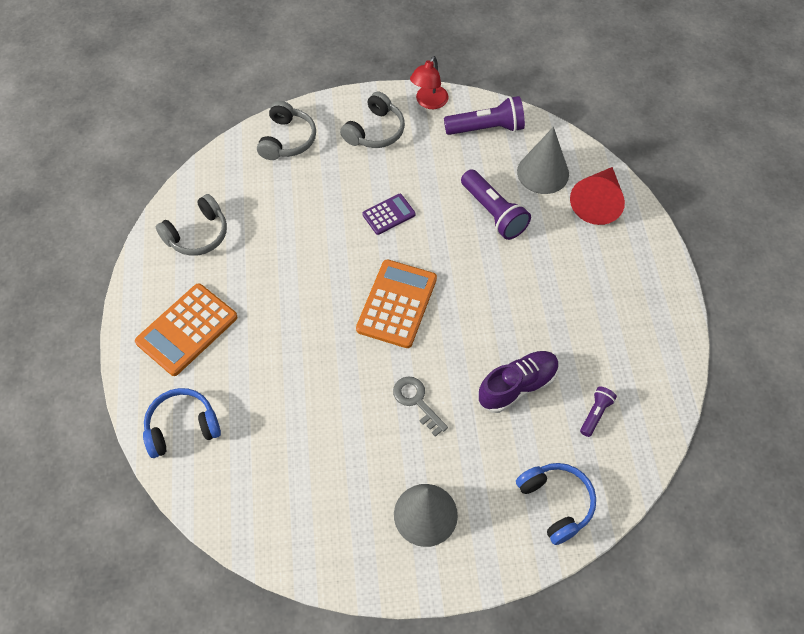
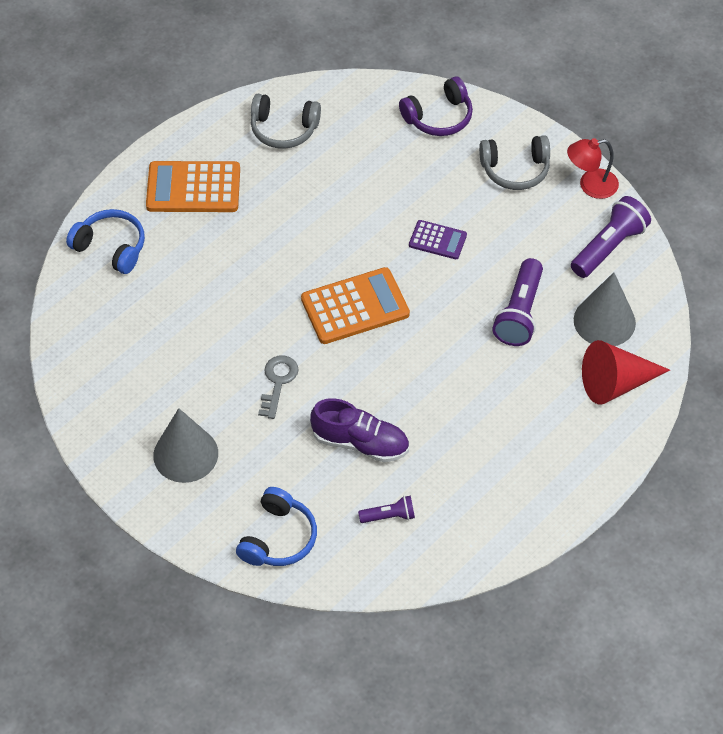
camera: 50 degrees right, 5 degrees down
grey headphones [257,101,316,160] -> purple headphones [399,76,473,136]
purple flashlight [444,96,525,135] -> purple flashlight turned 90 degrees counterclockwise [571,196,651,278]

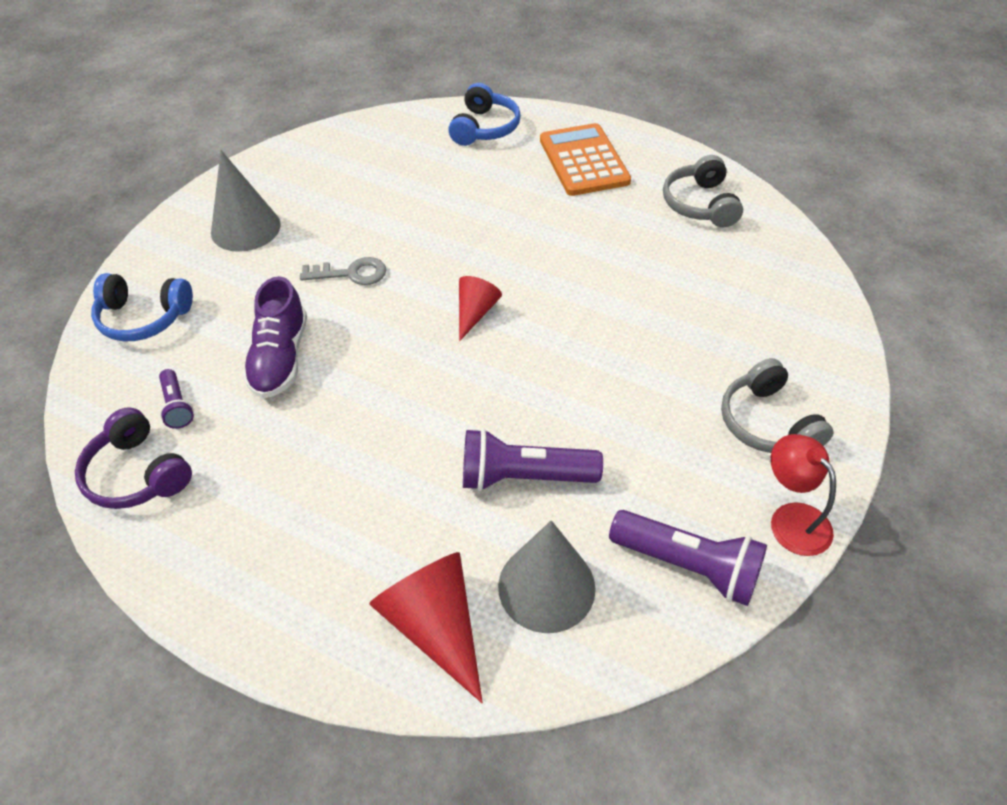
camera: 75 degrees right, 5 degrees down
orange calculator [301,267,410,344] -> red cone [459,276,502,342]
purple headphones [399,76,473,136] -> purple headphones moved to [75,407,192,509]
purple calculator [409,220,467,259] -> none

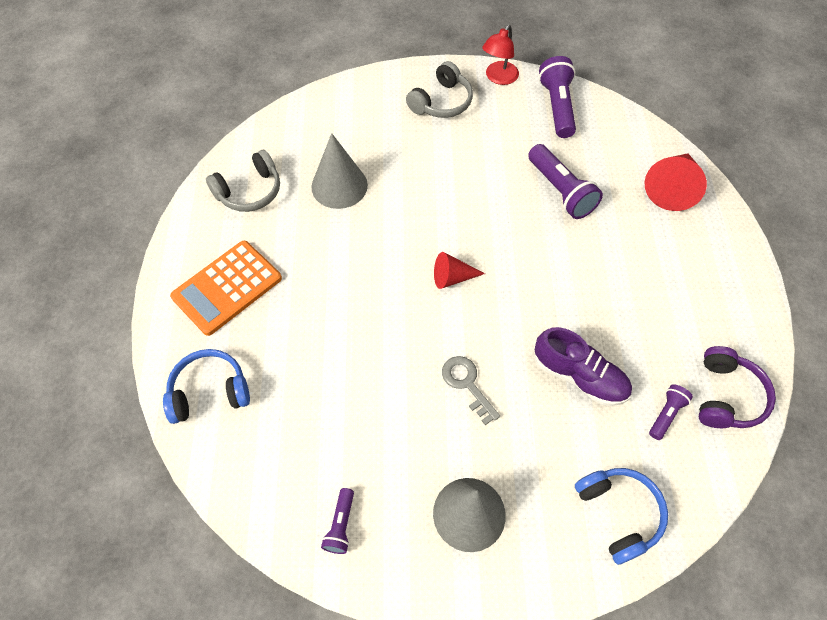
camera: 120 degrees left, 10 degrees up
purple shoe [243,276,307,399] -> purple shoe turned 60 degrees clockwise [535,327,632,406]
grey cone [498,520,596,633] -> grey cone moved to [312,133,368,209]
none -> purple flashlight [321,488,354,554]

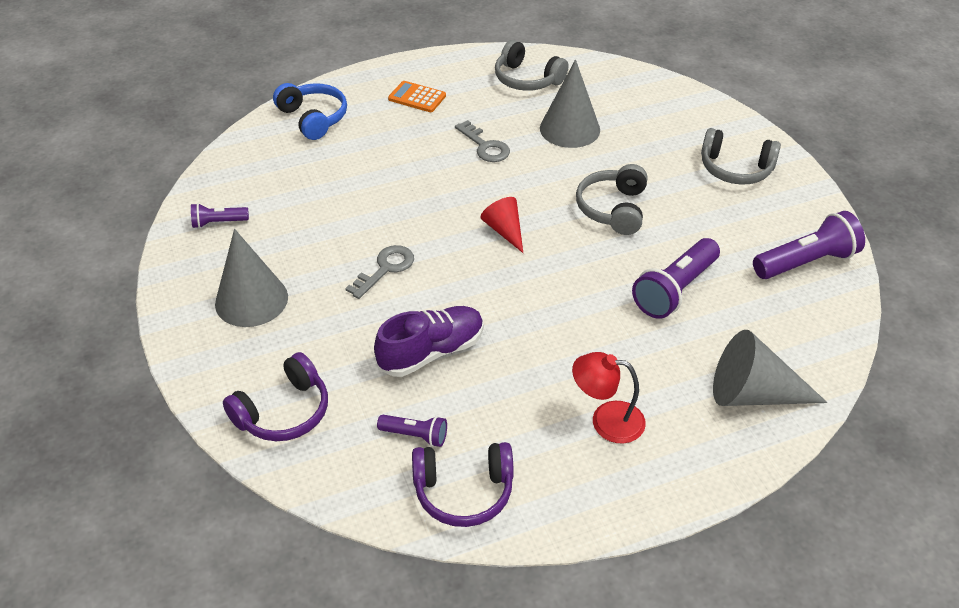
camera: 70 degrees right, 15 degrees down
orange calculator [170,241,282,336] -> orange calculator [388,81,446,112], size x0.56
red lamp [482,25,519,85] -> red lamp moved to [572,352,646,443]
purple shoe [535,327,632,406] -> purple shoe turned 135 degrees counterclockwise [374,306,484,377]
blue headphones [575,468,668,565] -> purple headphones [223,352,328,441]
red cone [645,153,707,211] -> grey cone [713,330,828,406]
none -> grey key [455,120,510,162]
none -> grey headphones [576,164,647,235]

